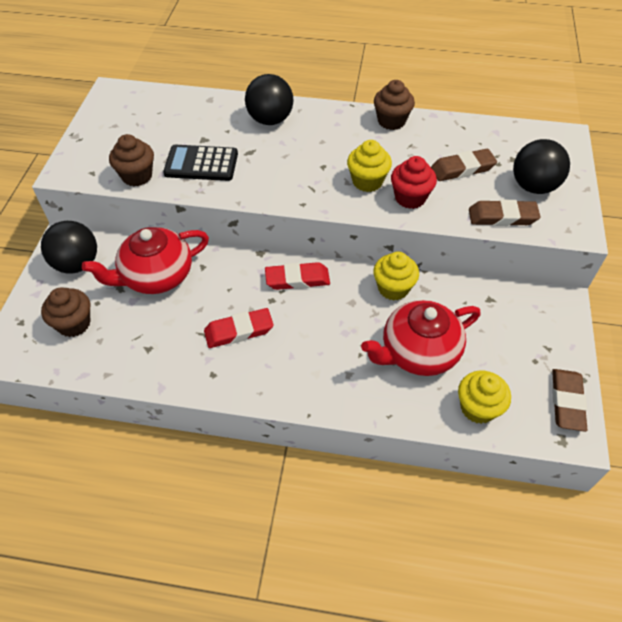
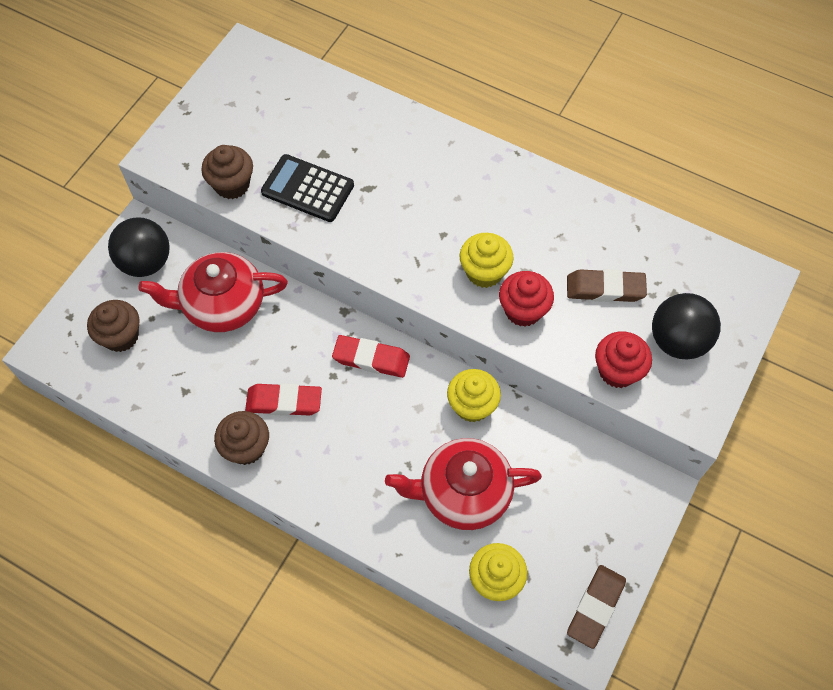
camera: 20 degrees right, 10 degrees up
black ball [245,74,293,125] -> none
brown cupcake [374,80,415,130] -> brown cupcake moved to [214,411,269,465]
brown eraser [469,200,541,226] -> red cupcake [595,331,652,388]

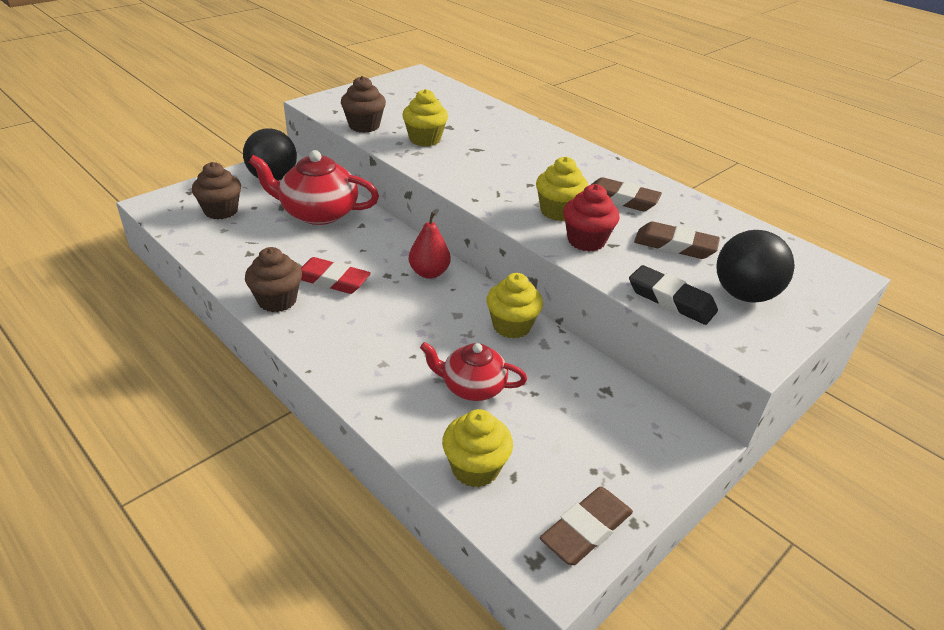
camera: 15 degrees right, 25 degrees down
black calculator [261,154,354,222] -> yellow cupcake [402,89,448,147]
red eraser [332,335,410,378] -> red pear [409,212,451,279]
red teapot [385,438,542,530] -> red teapot [420,342,527,401], size x0.63
red cupcake [595,331,652,388] -> black eraser [629,265,718,325]
none -> brown eraser [591,177,662,211]

